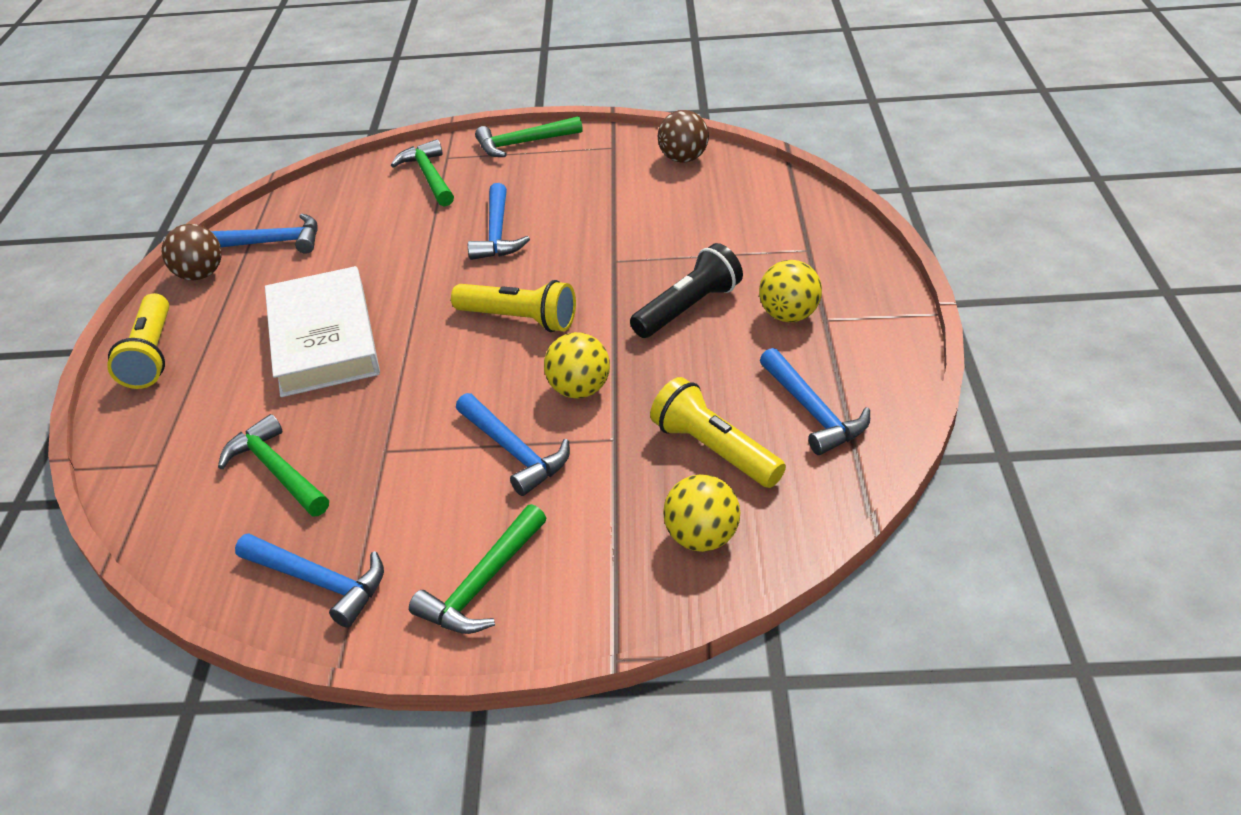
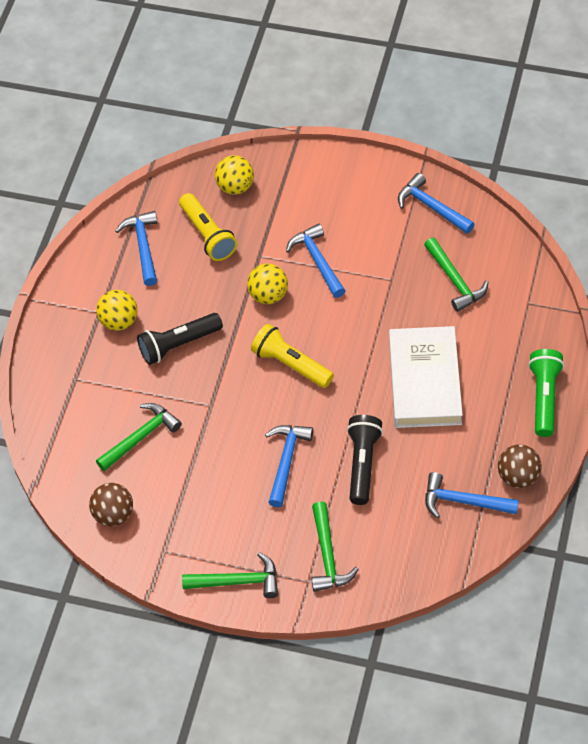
camera: 165 degrees left, 15 degrees up
yellow flashlight [107,293,169,389] -> green flashlight [528,349,564,437]
green hammer [409,504,546,634] -> green hammer moved to [96,403,182,471]
none -> black flashlight [347,415,383,505]

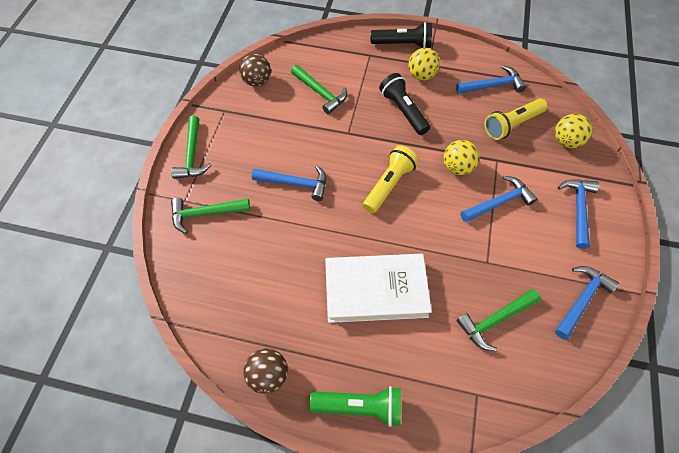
camera: 85 degrees right, 5 degrees up
black flashlight [347,415,383,505] -> black flashlight moved to [371,22,432,48]
blue hammer [425,472,519,518] -> blue hammer moved to [558,179,599,249]

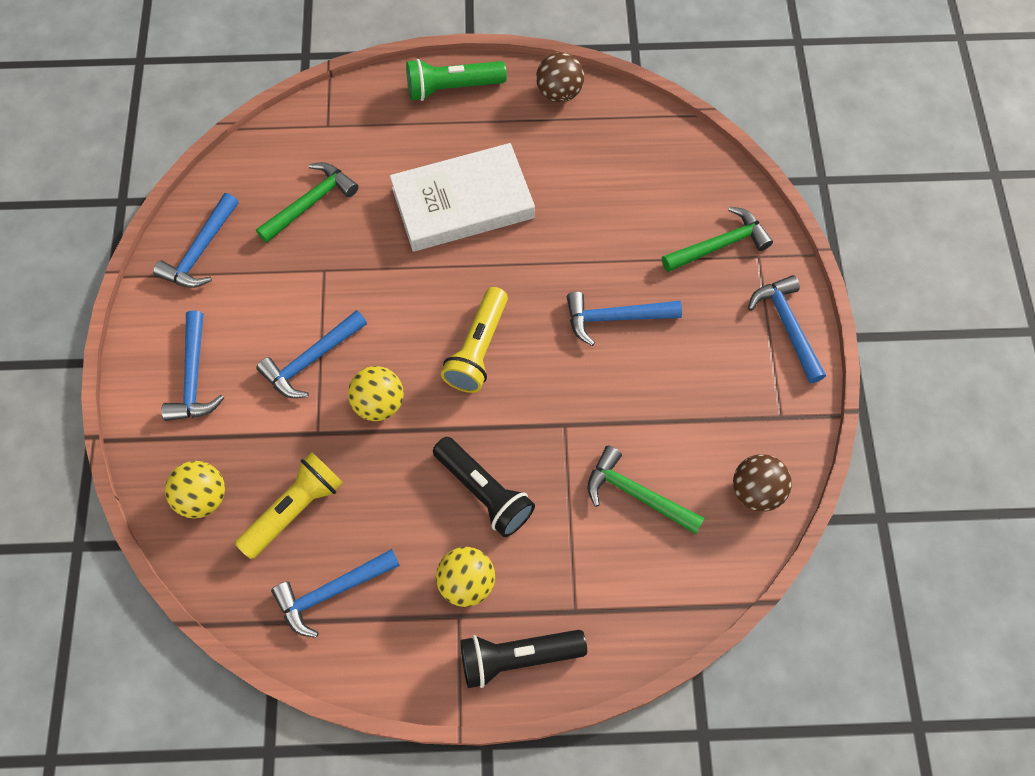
camera: 165 degrees right, 5 degrees up
green hammer [171,116,211,179] -> blue hammer [748,275,826,383]

